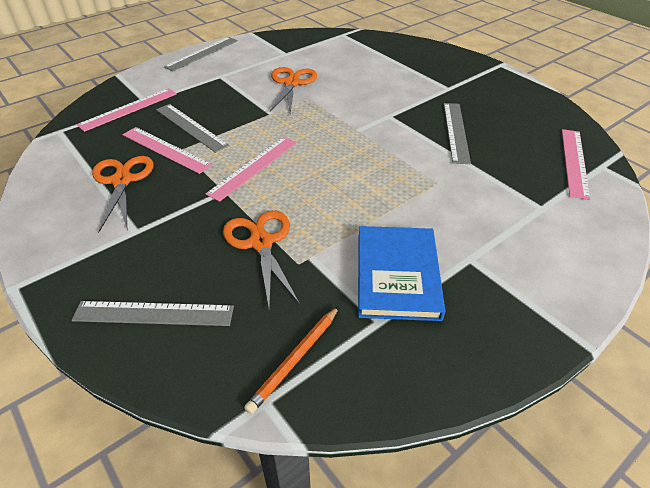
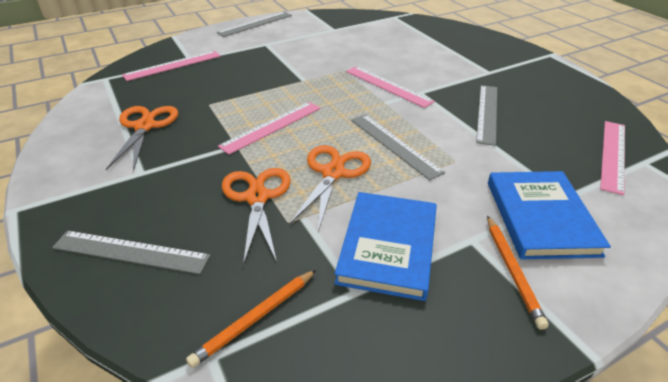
camera: 10 degrees right, 5 degrees down
pink ruler [122,127,212,174] -> pink ruler moved to [346,66,435,108]
grey ruler [156,104,230,153] -> grey ruler moved to [351,114,445,180]
orange scissors [270,67,317,113] -> orange scissors moved to [289,145,371,232]
none -> orange pencil [487,215,549,330]
none -> blue book [488,171,611,259]

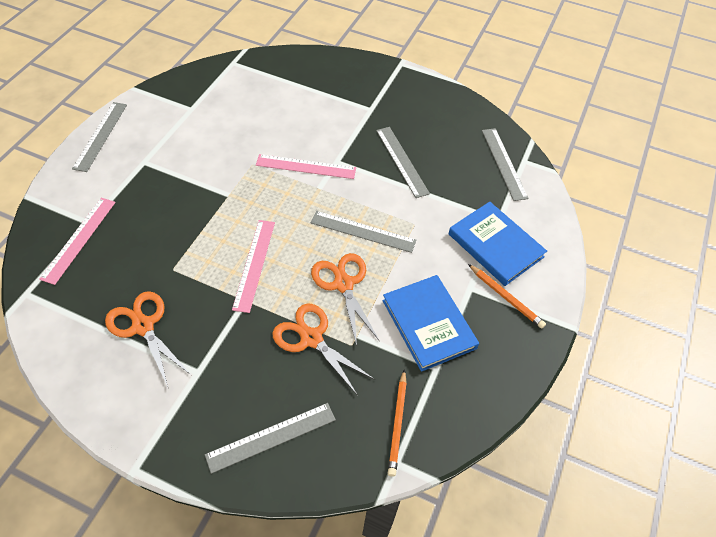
camera: 40 degrees left, 15 degrees up
pink ruler [600,121,625,195] -> grey ruler [482,128,528,201]

